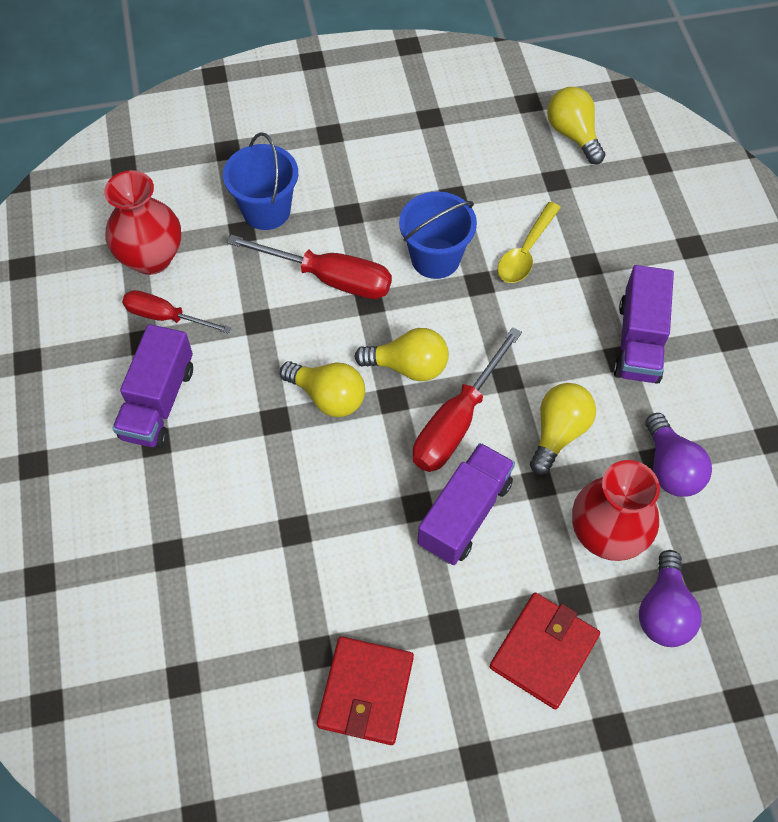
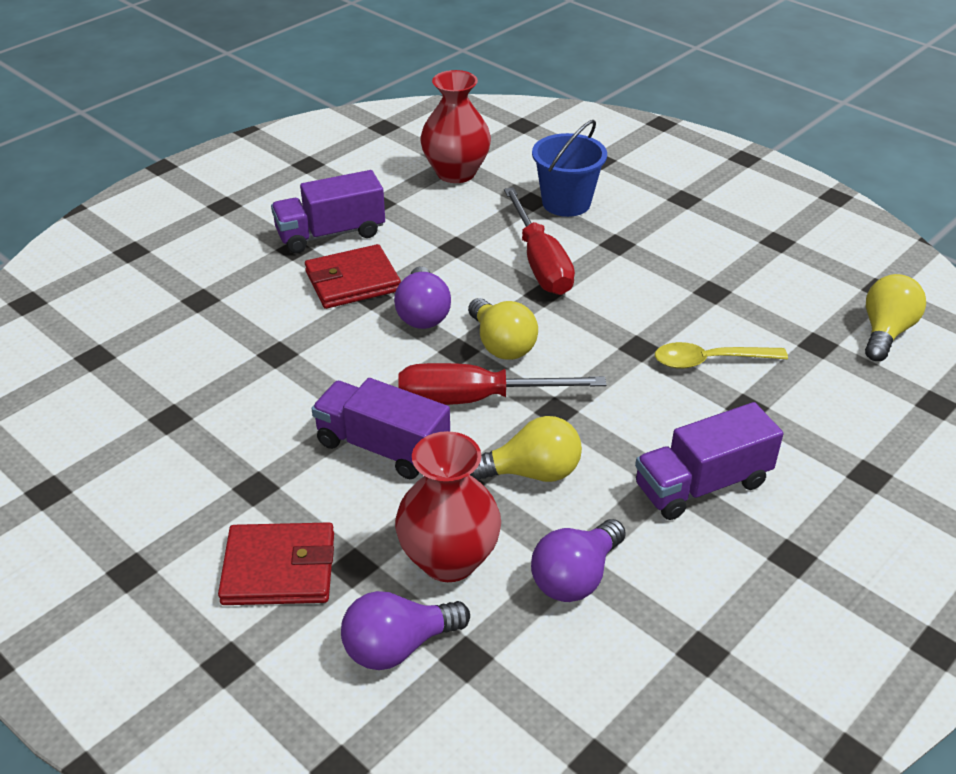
camera: 55 degrees right, 20 degrees down
red screwdriver [122,290,231,334] -> none
yellow light bulb [280,361,365,417] -> purple light bulb [394,266,451,329]
red wallet [317,637,414,745] -> red wallet moved to [305,244,401,309]
blue bucket [399,191,477,279] -> none
purple truck [417,443,515,565] -> purple truck turned 150 degrees counterclockwise [312,378,450,479]

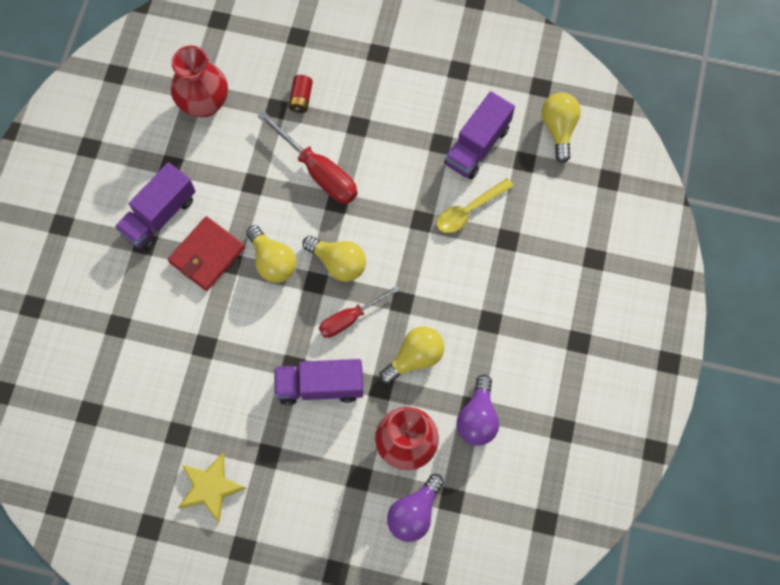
camera: 30 degrees left, 30 degrees up
red wallet [218,522,334,605] -> none
purple light bulb [394,266,451,329] -> yellow light bulb [246,225,296,283]
red screwdriver [398,363,606,405] -> red screwdriver [319,285,400,338], size x0.65
blue bucket [532,120,607,217] -> red battery [288,75,313,113]
purple truck [635,402,783,520] -> purple truck moved to [444,91,515,180]
none -> yellow star [178,453,246,522]

